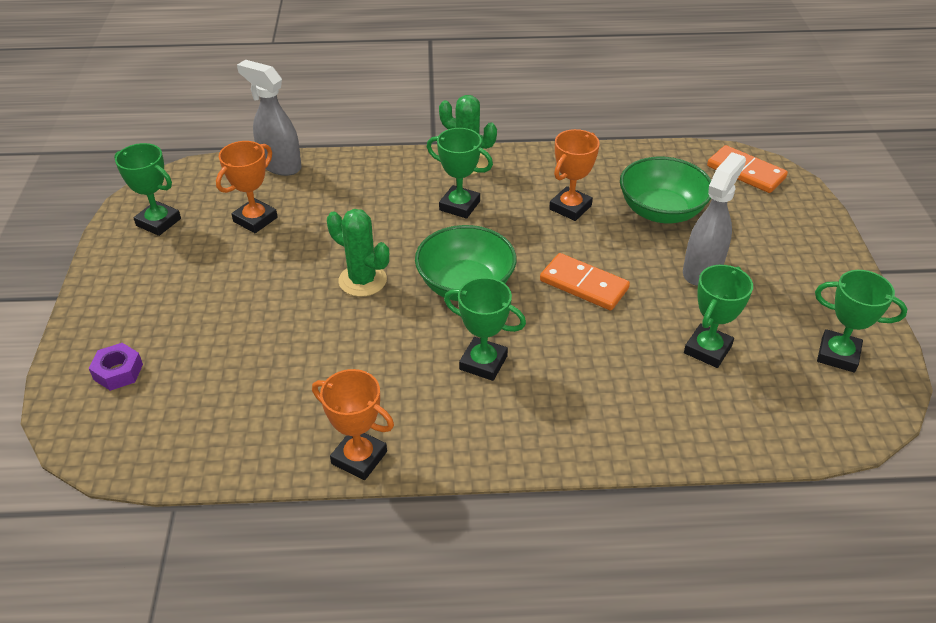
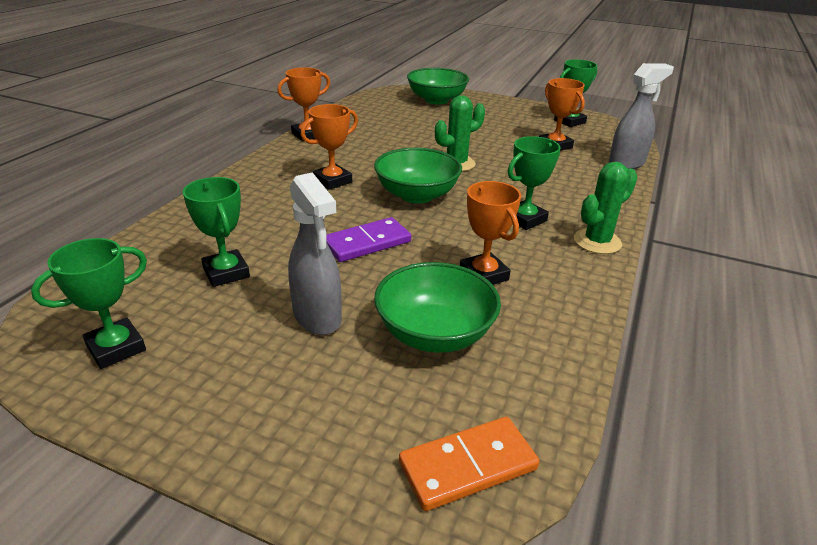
camera: 115 degrees right, 10 degrees down
purple nut [89,343,143,391] -> green bowl [407,68,469,104]
green trophy [444,277,526,381] -> orange trophy [301,104,358,190]
orange domino [540,253,630,310] -> purple domino [326,217,411,262]

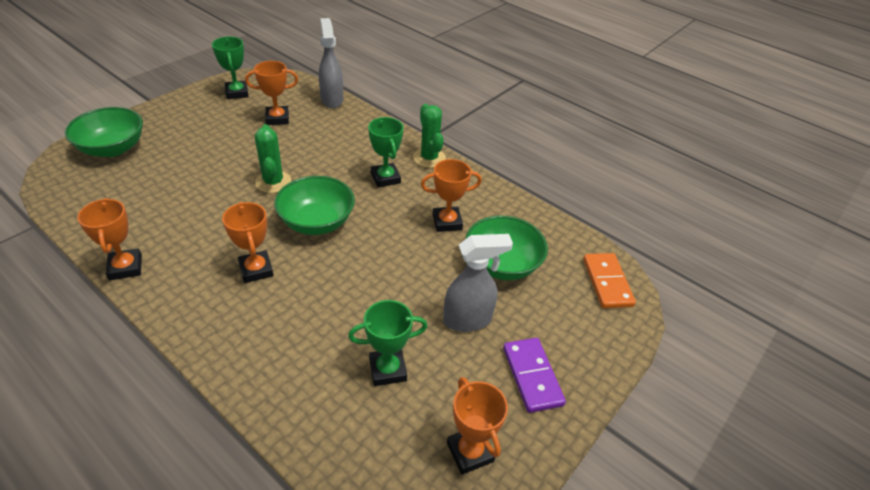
camera: 75 degrees left, 10 degrees up
green trophy [31,238,147,369] -> orange trophy [447,377,508,475]
purple domino [326,217,411,262] -> purple domino moved to [503,338,566,413]

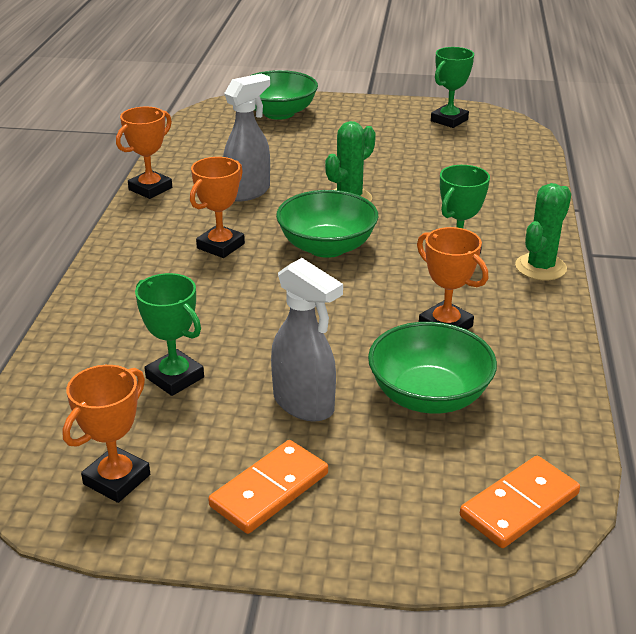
camera: 60 degrees right, 10 degrees down
orange trophy [245,61,298,125] -> none
grey spray bottle [319,18,343,108] -> grey spray bottle moved to [223,73,270,201]
purple domino [503,338,566,413] -> orange domino [208,440,328,534]

